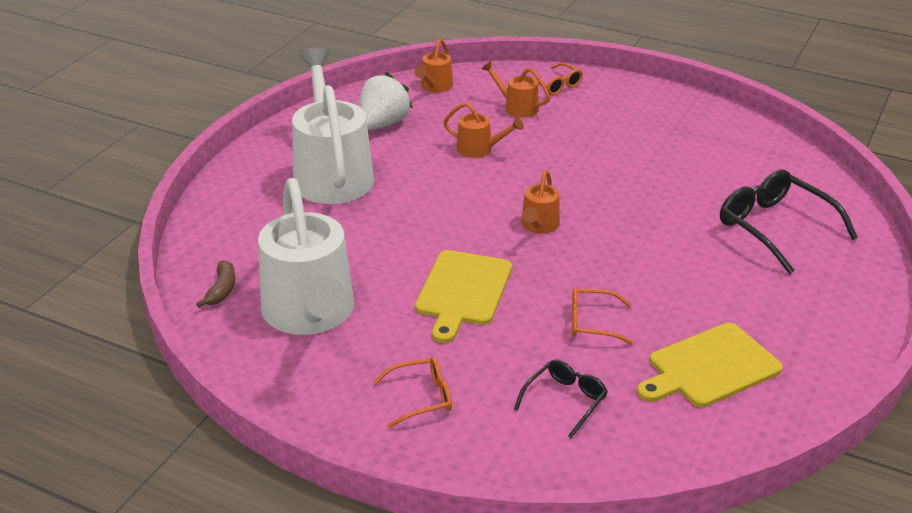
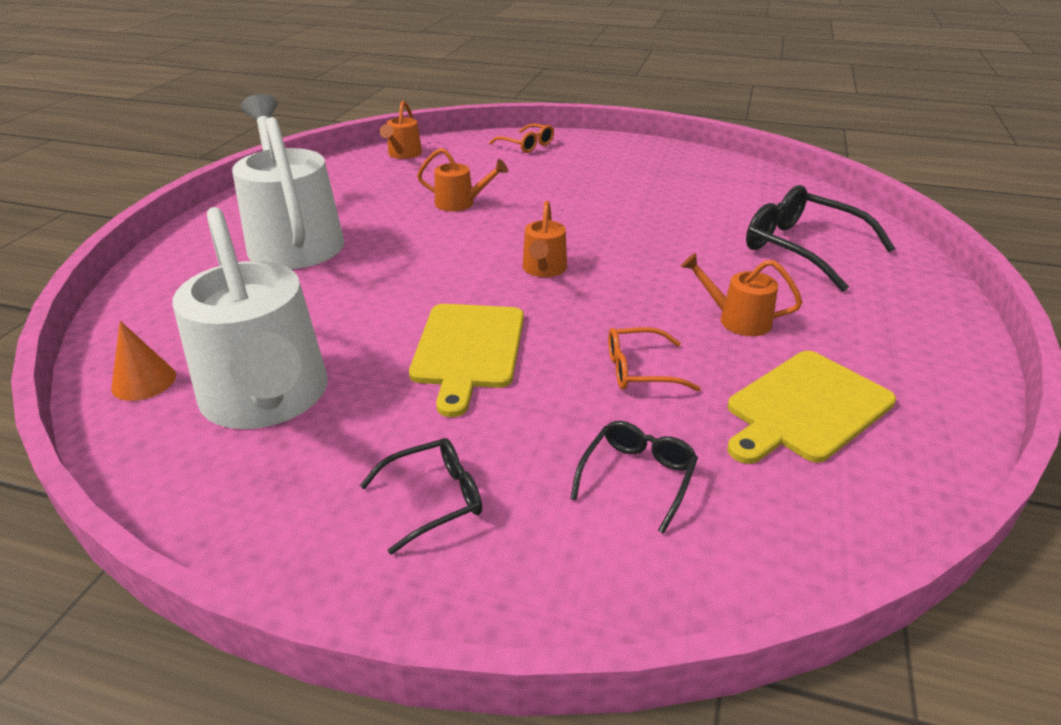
camera: 10 degrees left, 0 degrees up
brown banana [196,260,235,308] -> orange cone [111,321,176,401]
white strawberry [358,72,413,130] -> none
orange glasses [372,357,452,428] -> black glasses [360,438,482,555]
orange watering can [481,61,550,118] -> orange watering can moved to [681,253,803,336]

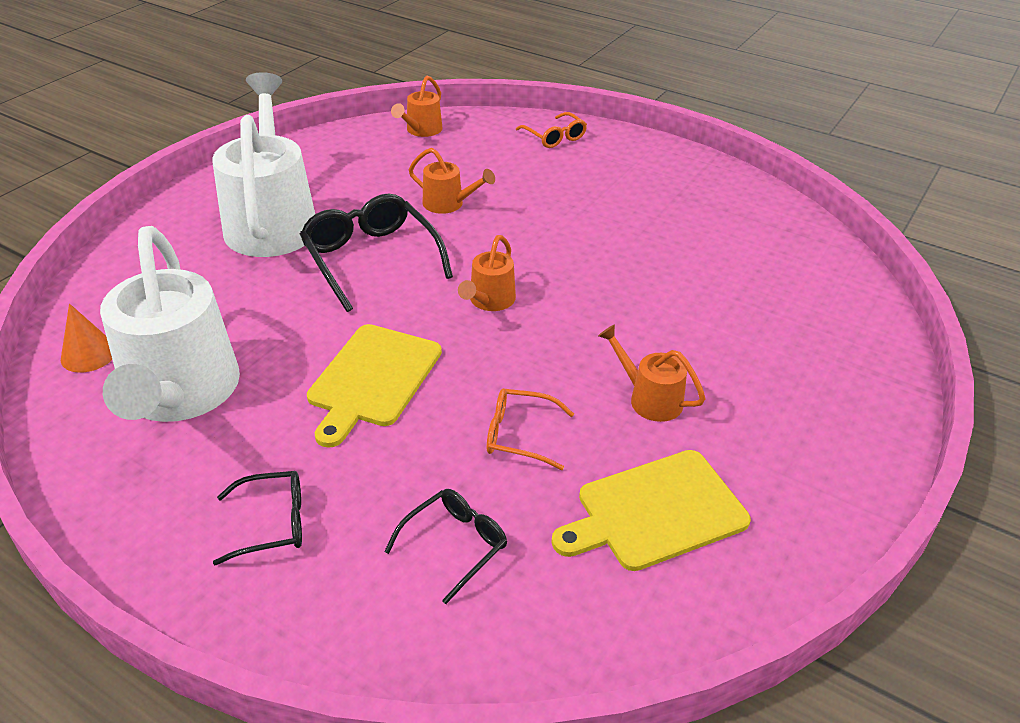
camera: 15 degrees right, 5 degrees up
black glasses [746,185,895,292] -> black glasses moved to [300,193,453,312]

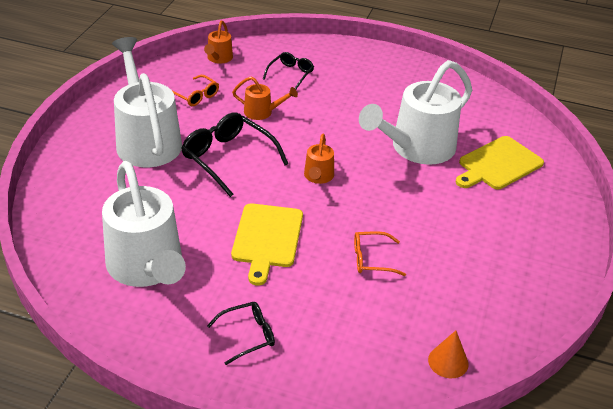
camera: 15 degrees left, 0 degrees up
orange cone [61,304,112,373] -> orange cone moved to [428,330,468,378]
black glasses [384,489,507,604] -> black glasses moved to [263,52,314,89]
orange glasses [516,112,587,148] -> orange glasses moved to [173,75,219,106]
yellow cutting board [551,450,751,571] -> yellow cutting board moved to [455,136,544,189]
orange watering can [598,324,706,422] -> none
none -> white watering can [359,60,472,165]

